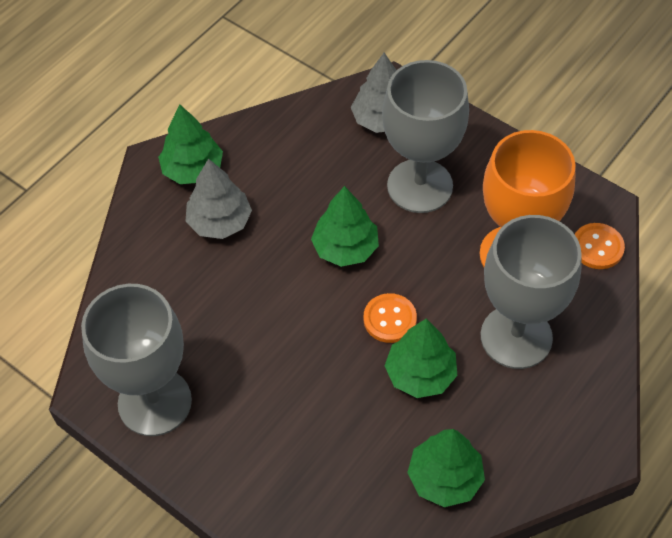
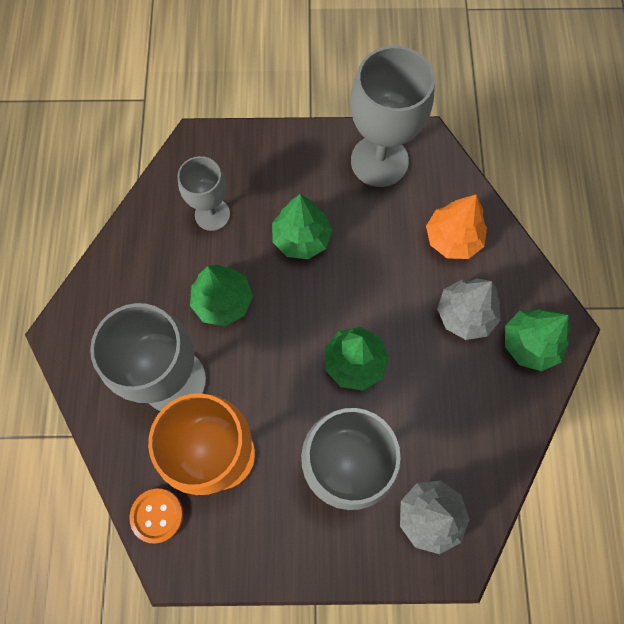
camera: 140 degrees right, 15 degrees up
orange button [363,293,417,343] -> none
green tree [407,429,485,507] -> green tree moved to [272,194,332,259]
none -> grey goblet [177,156,230,231]
none -> orange tree [426,195,487,259]

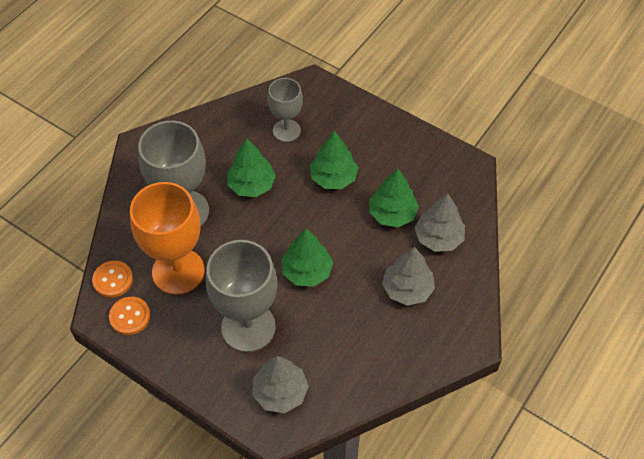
camera: 35 degrees right, 15 degrees down
grey goblet [351,46,435,187] -> none
orange tree [426,195,487,259] -> grey tree [415,193,465,252]
green tree [505,309,571,371] -> green tree moved to [369,168,419,227]
none -> orange button [109,297,151,335]

